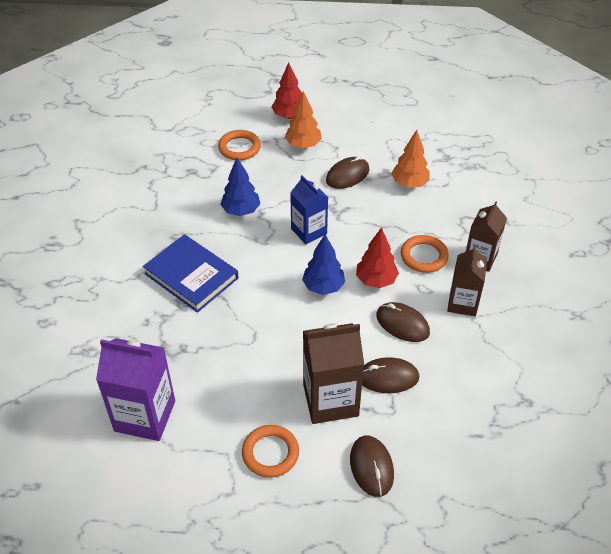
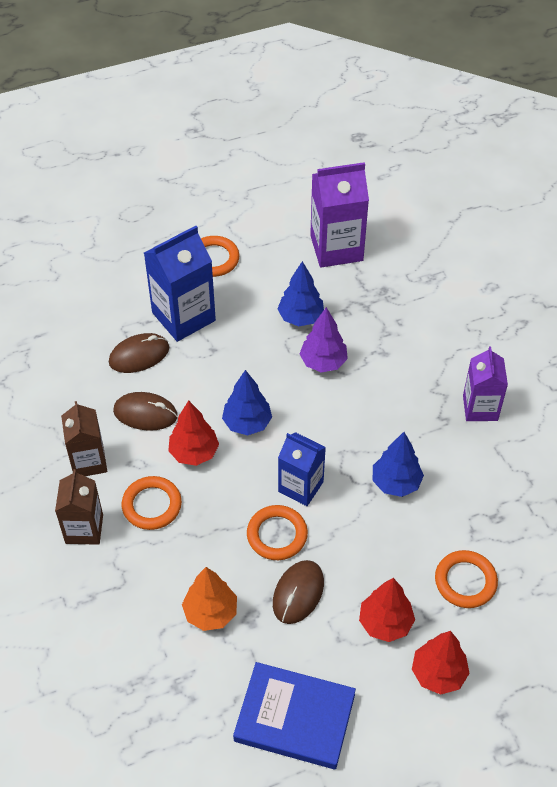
camera: 155 degrees right, 5 degrees up
blue book [143,234,238,313] -> blue book moved to [233,662,356,770]
orange tree [285,91,322,148] -> red tree [359,578,415,642]
brown carton [303,323,364,424] -> blue carton [144,226,216,342]
brown mouse [350,436,394,497] -> none
none -> orange ring [247,505,308,560]
none -> blue tree [278,261,324,326]
none -> purple tree [300,307,348,372]
none -> purple carton [463,347,508,421]

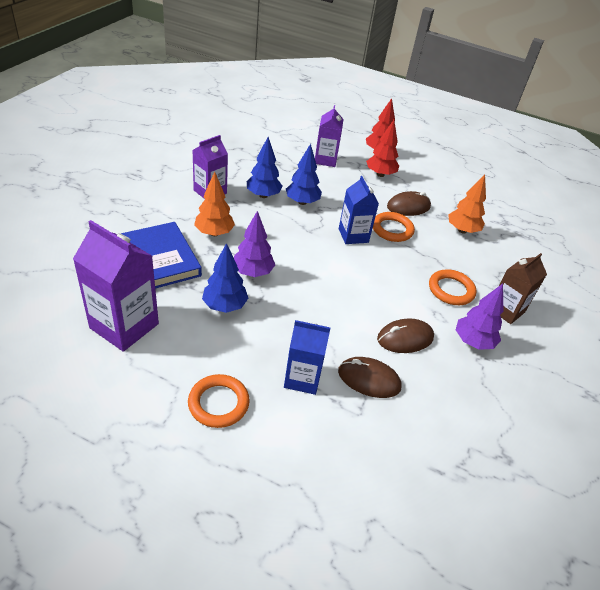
camera: 140 degrees left, 10 degrees down
brown carton [61,401,107,476] -> purple tree [456,284,503,350]
brown mouse [113,392,178,431] -> brown mouse turned 75 degrees counterclockwise [377,318,434,353]
blue carton [144,226,216,342] -> blue carton [284,320,330,395], size x0.65
red tree [168,400,219,466] -> none
blue tree [222,370,272,436] -> blue tree moved to [247,137,283,198]
blue book [233,662,356,770] -> blue book moved to [121,222,202,289]
orange ring [435,550,498,608] -> purple carton [315,105,344,167]
none -> orange tree [194,172,235,236]

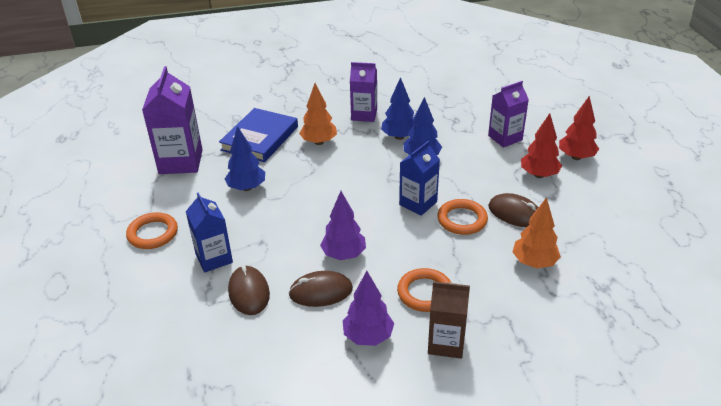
camera: 60 degrees right, 5 degrees down
purple tree [234,211,275,277] -> purple tree moved to [320,191,366,260]
brown mouse [377,318,434,353] -> brown mouse turned 45 degrees counterclockwise [289,271,353,307]

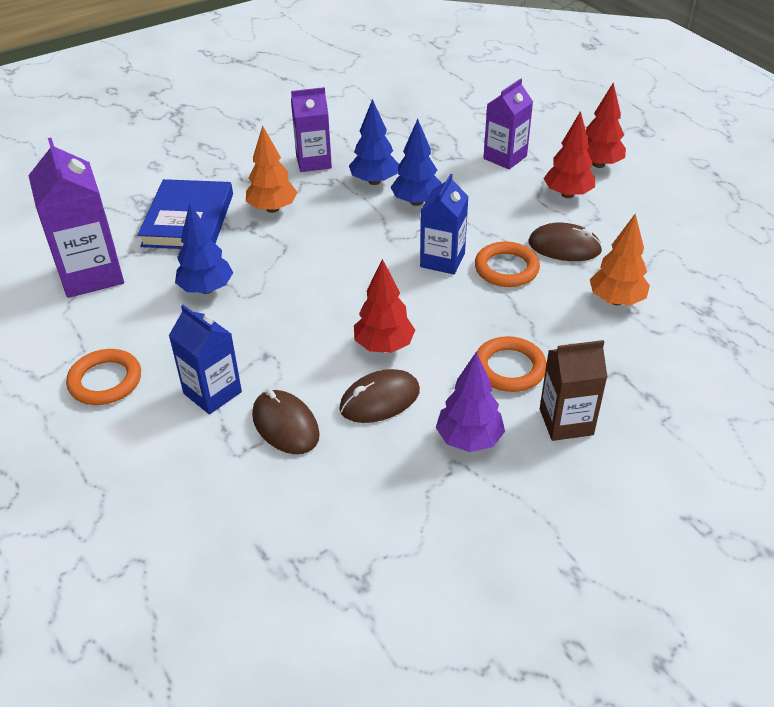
camera: 20 degrees left, 5 degrees up
purple tree [320,191,366,260] -> red tree [354,259,415,353]

